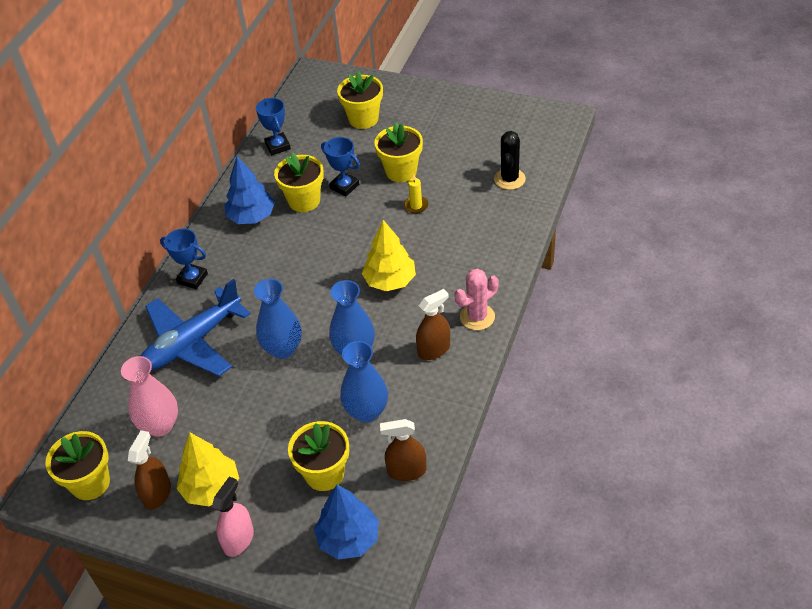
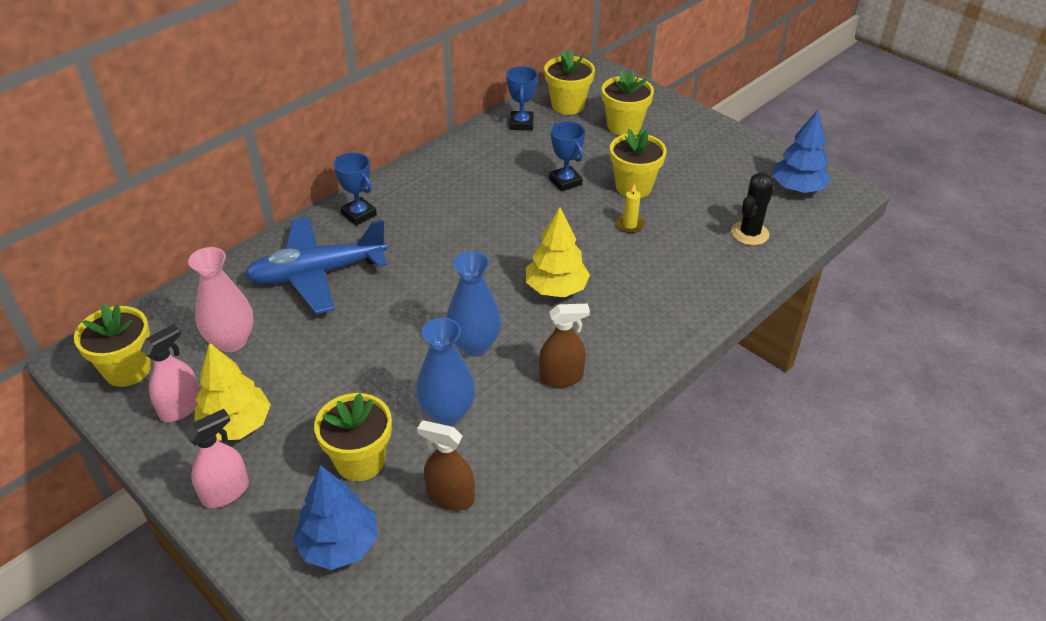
camera: 20 degrees right, 5 degrees down
brown spray bottle [128,430,171,510] -> pink spray bottle [140,324,200,422]
blue tree [225,156,275,224] -> blue tree moved to [772,110,831,193]
blue vase [254,279,302,359] -> none
yellow flower pot [274,152,324,212] -> yellow flower pot moved to [544,49,595,115]
pink cactus [455,269,499,330] -> none

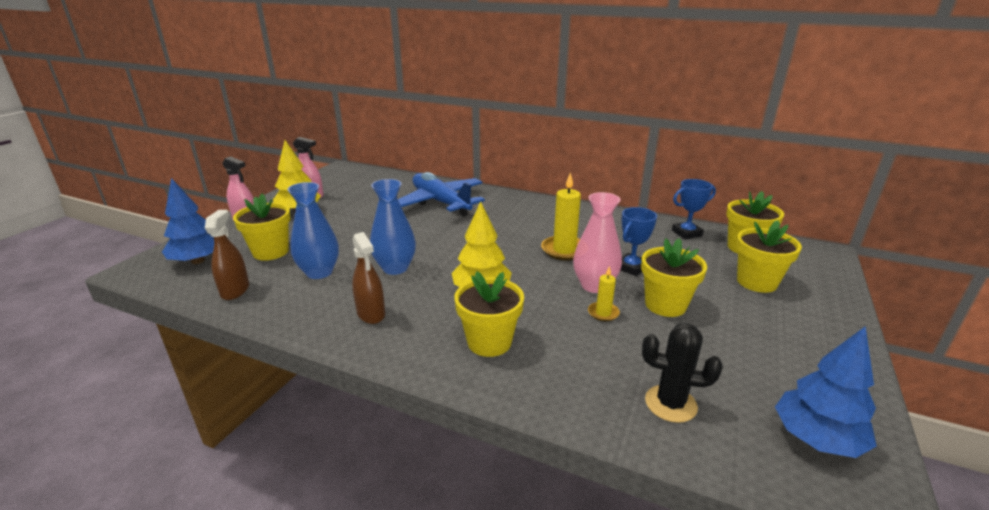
camera: 70 degrees right, 15 degrees down
yellow flower pot [74,303,151,387] -> yellow flower pot moved to [454,271,524,357]
pink vase [188,247,254,352] -> pink vase moved to [573,192,622,293]
blue trophy [334,152,377,225] -> none
none -> yellow candle [541,173,581,261]

